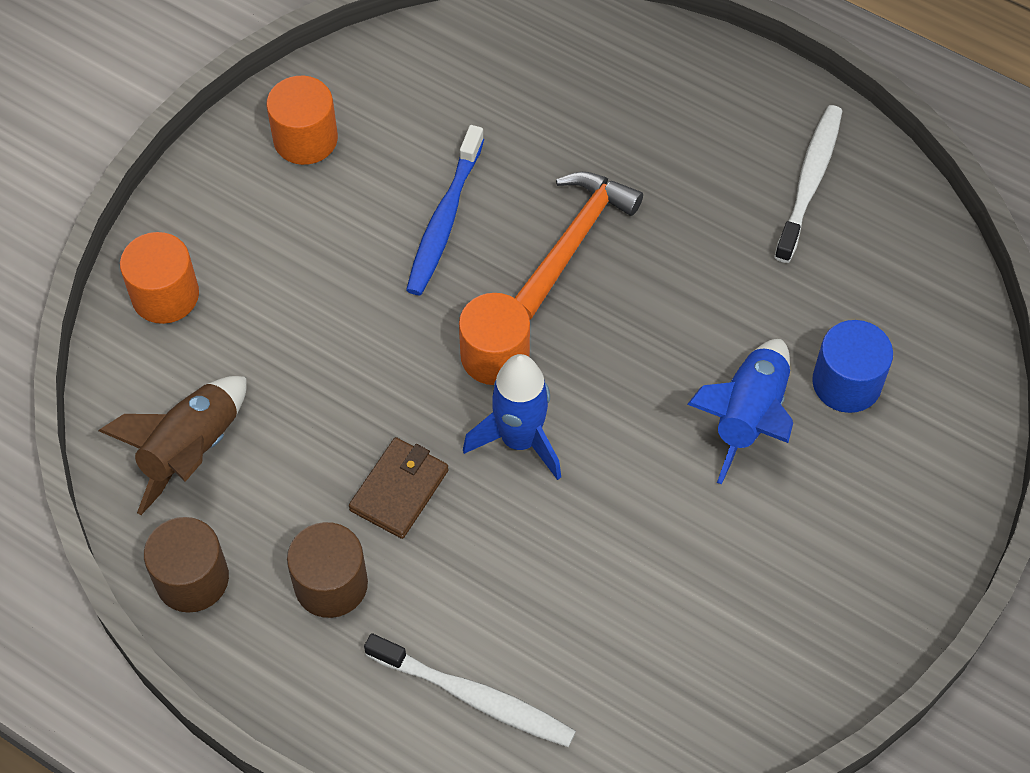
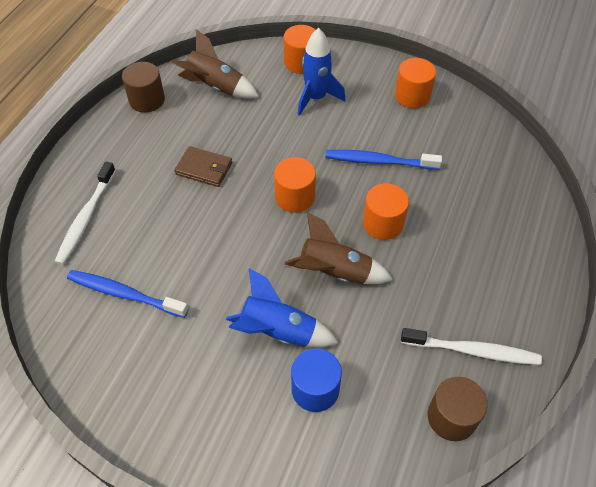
camera: 80 degrees right, 5 degrees down
brown cylinder [287,522,368,618] -> brown cylinder moved to [428,377,488,441]
blue rocket [463,354,561,480] -> blue rocket moved to [298,28,346,116]
orange hammer [515,172,643,320] -> orange cylinder [363,183,409,240]
none -> blue toothbrush [67,270,189,318]
none -> brown rocket [284,212,393,284]

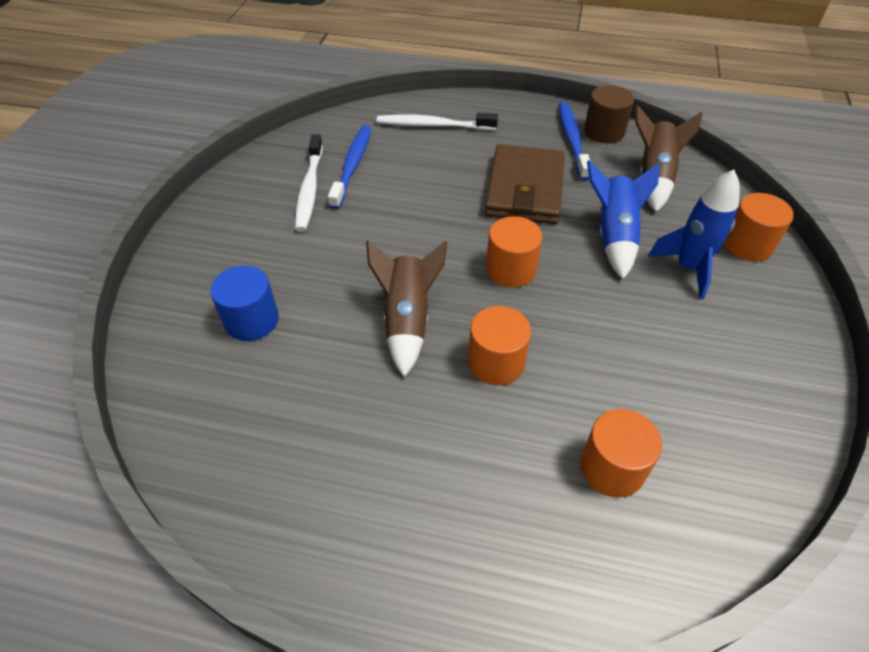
camera: 80 degrees right, 5 degrees down
brown wallet [174,146,232,187] -> brown wallet [484,144,565,224], size x1.77
blue rocket [226,268,338,347] -> blue rocket moved to [587,160,660,279]
blue toothbrush [325,150,442,170] -> blue toothbrush moved to [559,102,590,180]
orange cylinder [395,58,436,108] -> orange cylinder moved to [580,409,662,498]
white toothbrush [401,328,542,365] -> white toothbrush moved to [295,134,323,232]
brown cylinder [428,377,488,441] -> none

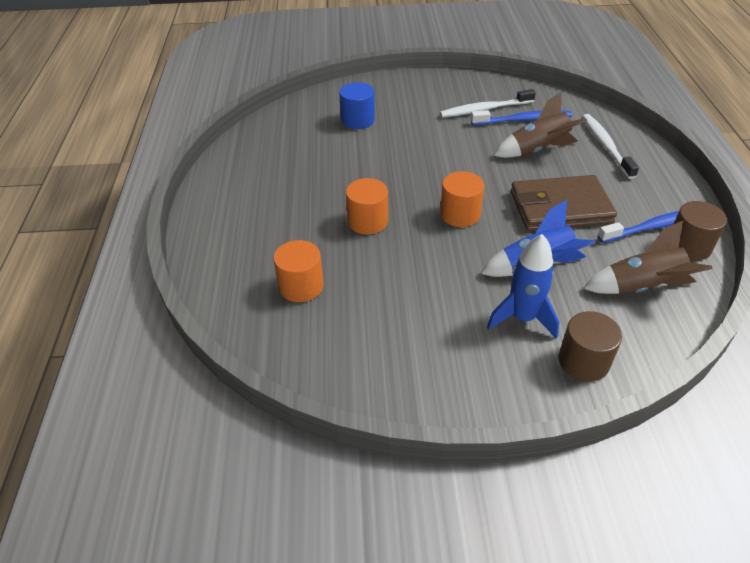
camera: 75 degrees right, 5 degrees down
brown rocket [366,240,447,377] -> brown rocket moved to [493,92,587,158]
orange cylinder [724,193,794,261] -> brown cylinder [559,311,622,381]

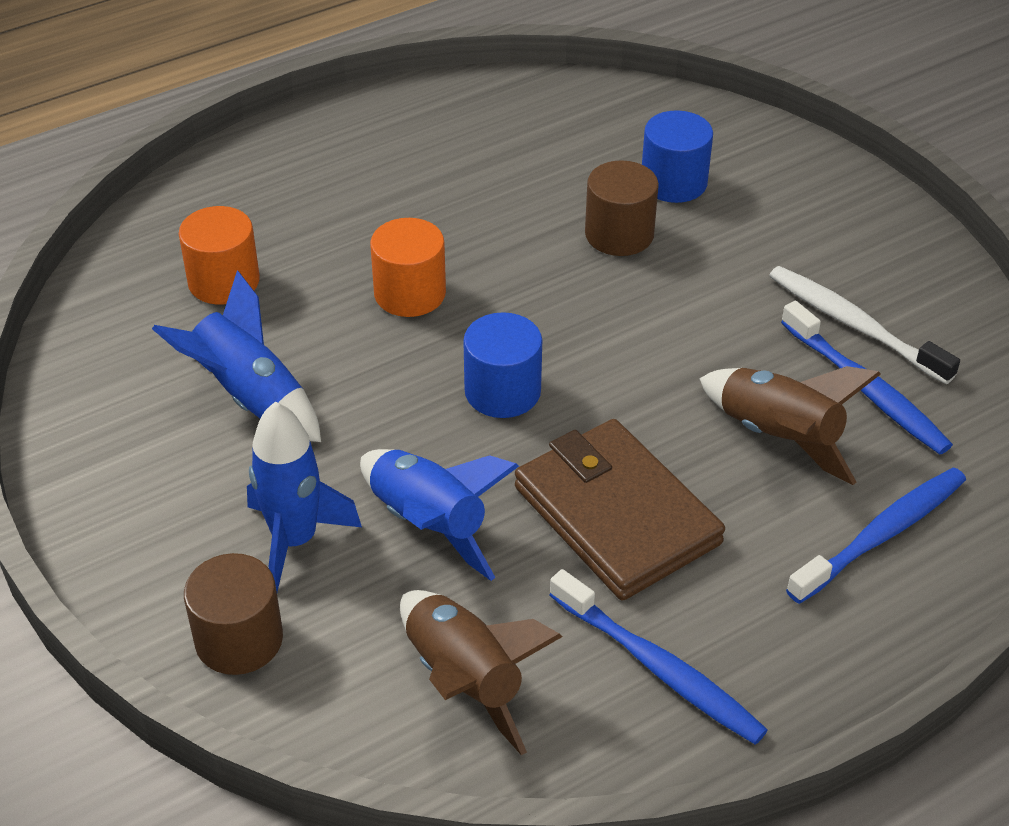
camera: 60 degrees right, 0 degrees up
orange cylinder [440,171,484,227] -> blue cylinder [463,312,542,418]
white toothbrush [582,114,639,179] -> blue toothbrush [786,467,966,604]
brown cylinder [673,201,727,260] -> brown cylinder moved to [585,160,659,256]
none -> blue rocket [152,270,321,442]

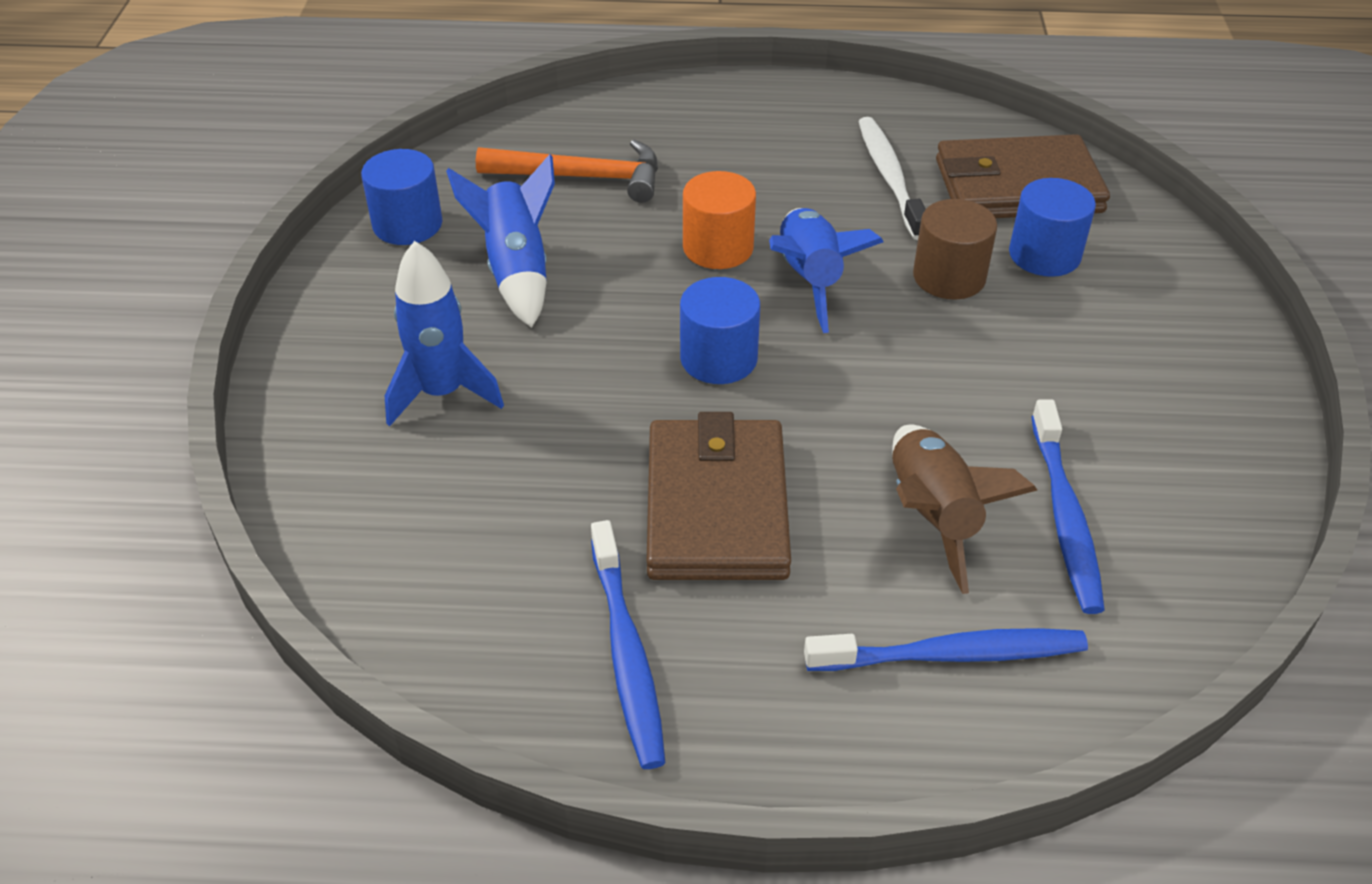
camera: 35 degrees right, 0 degrees up
orange cylinder [179,206,260,305] -> orange hammer [476,140,658,203]
brown cylinder [184,553,283,675] -> none
blue rocket [360,449,519,581] -> blue rocket moved to [769,208,884,333]
brown rocket [400,590,563,756] -> none
white toothbrush [769,266,960,384] -> white toothbrush moved to [858,117,926,240]
none -> blue cylinder [361,149,442,245]
none -> brown wallet [936,134,1110,218]

